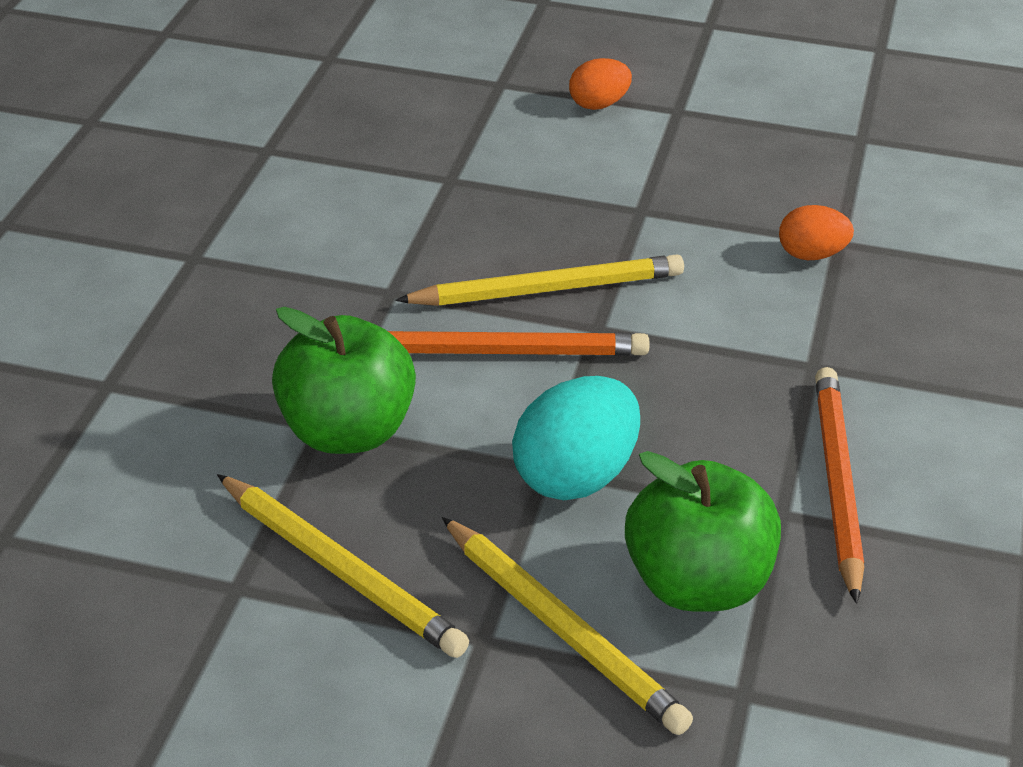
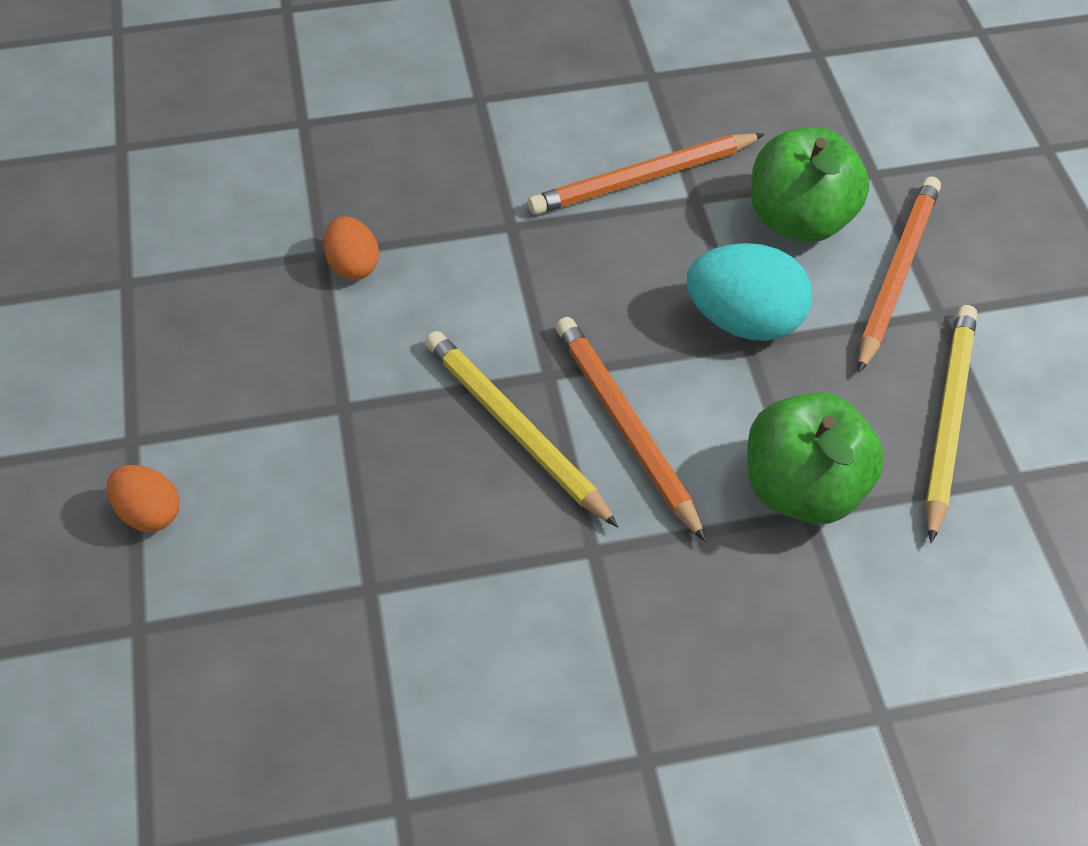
camera: 115 degrees left, 15 degrees up
yellow pencil [442,517,693,735] -> orange pencil [858,176,941,373]

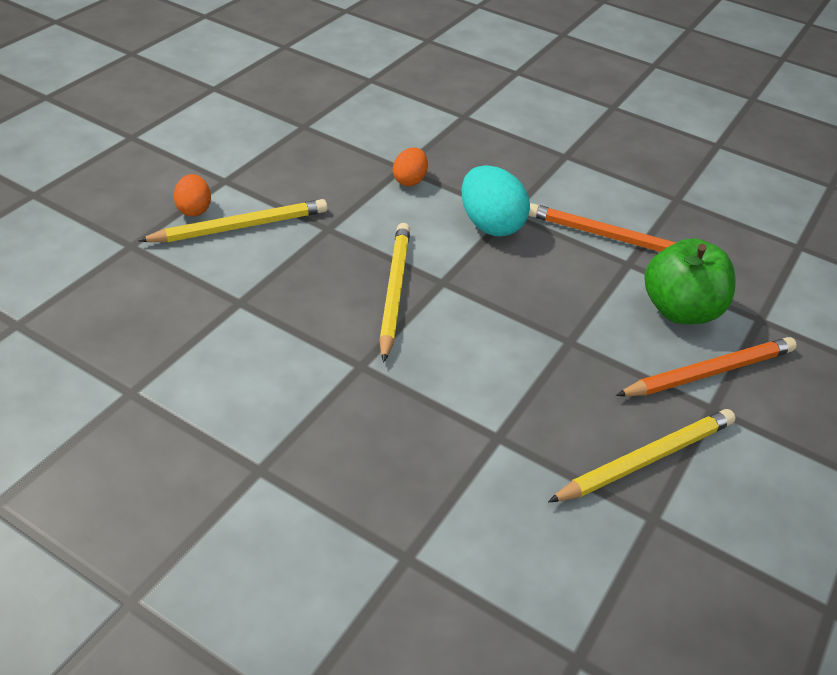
camera: 40 degrees right, 10 degrees down
orange pencil [556,317,706,542] -> none
turquoise egg [686,243,813,341] -> turquoise egg moved to [462,165,530,236]
green apple [747,392,884,524] -> none
none -> yellow pencil [138,199,328,242]

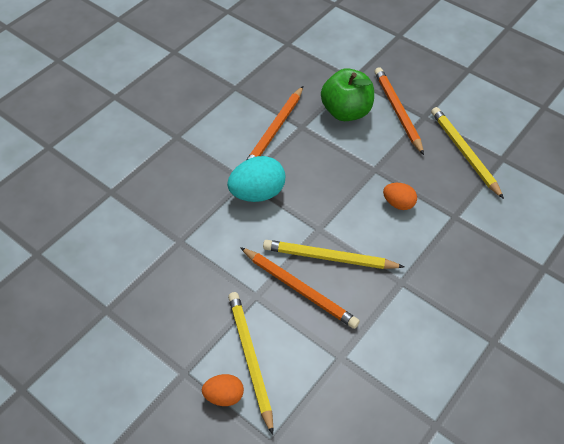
camera: 80 degrees left, 10 degrees up
orange egg [393,147,428,186] -> orange egg moved to [383,183,417,210]
none -> orange pencil [240,247,360,329]

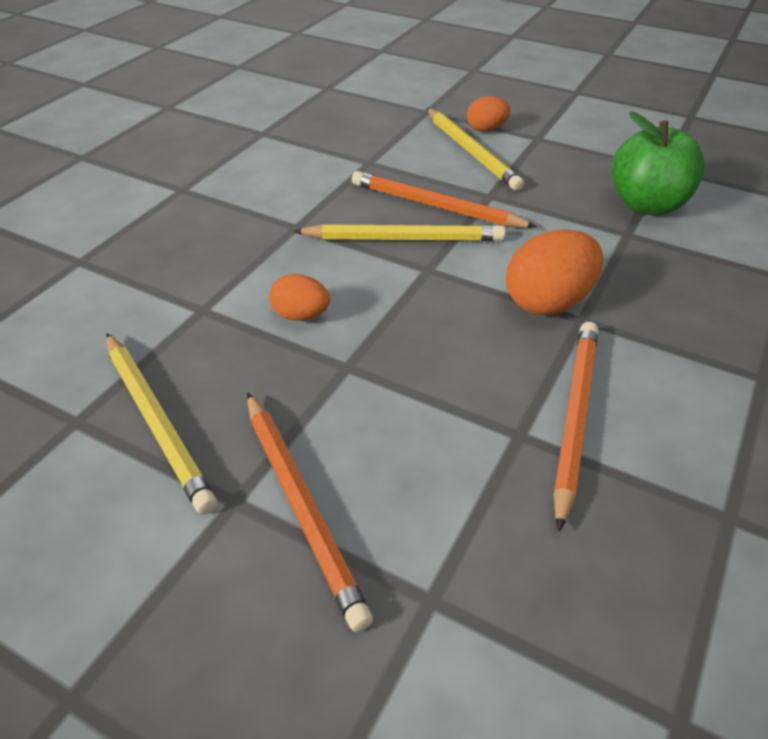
camera: 170 degrees right, 10 degrees down
turquoise egg [227,156,285,202] -> orange egg [506,229,603,315]
green apple [321,68,374,121] -> green apple moved to [611,112,705,215]

